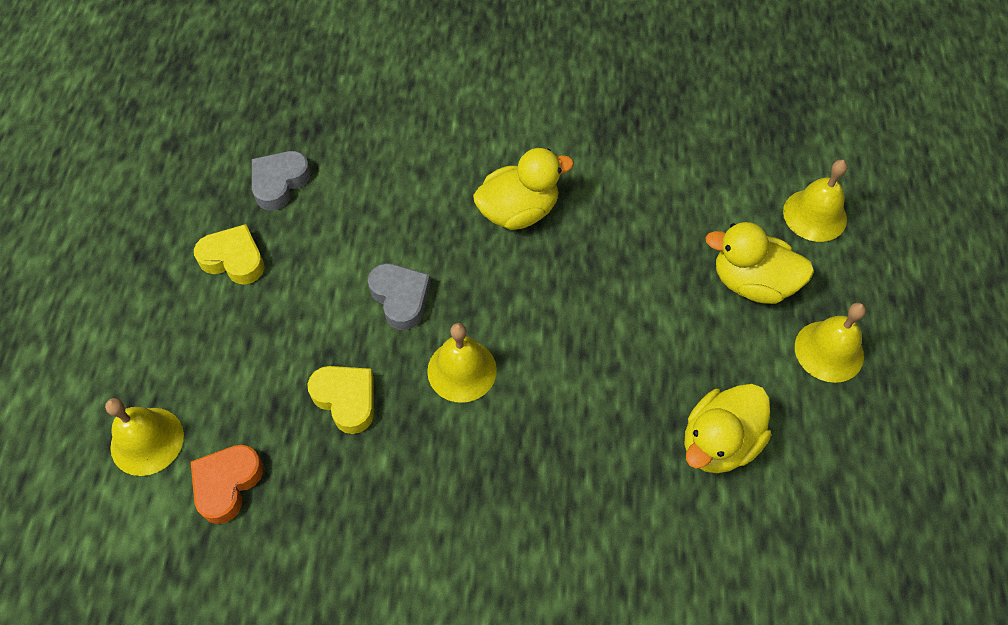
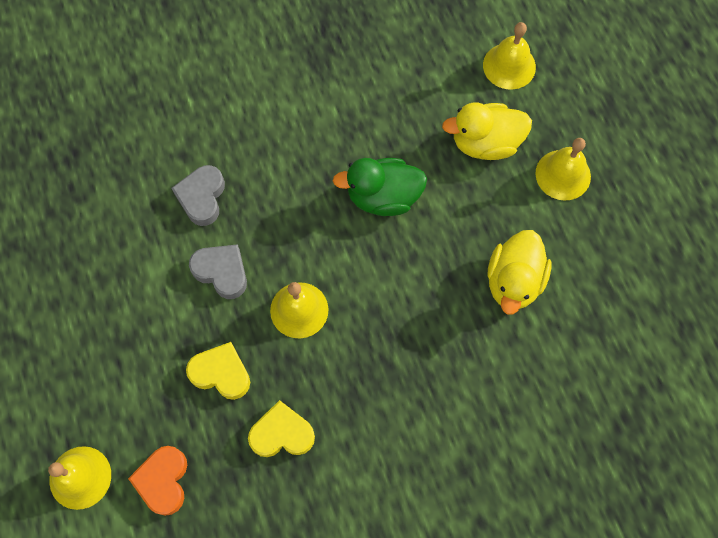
camera: 25 degrees left, 10 degrees up
yellow heart [194,224,264,285] -> yellow heart moved to [248,400,315,457]
grey heart [252,151,311,210] -> grey heart moved to [172,165,225,226]
yellow duck [473,148,574,230] -> none
none -> green duck [333,158,427,216]

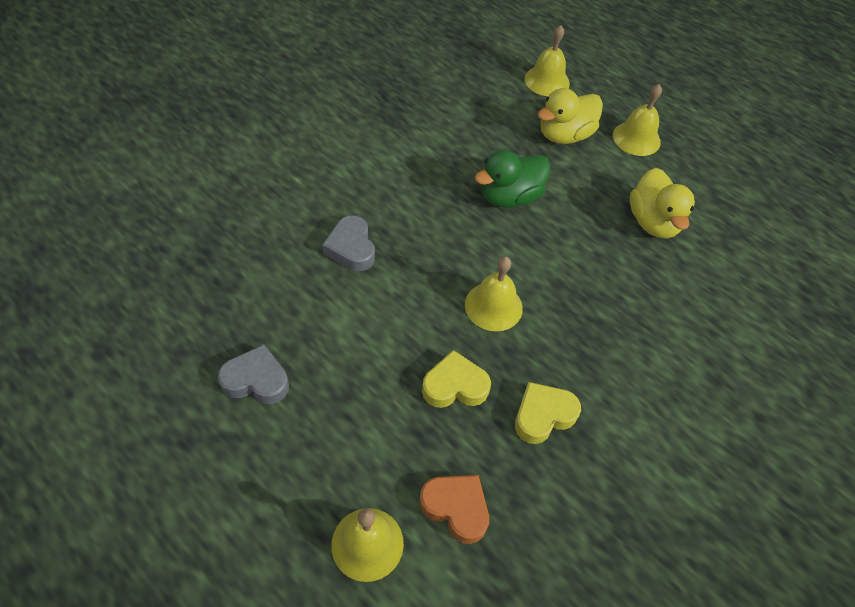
camera: 30 degrees left, 15 degrees down
orange heart [128,446,187,516] -> orange heart turned 150 degrees clockwise [419,475,489,544]
grey heart [189,244,247,299] -> grey heart moved to [218,344,289,404]

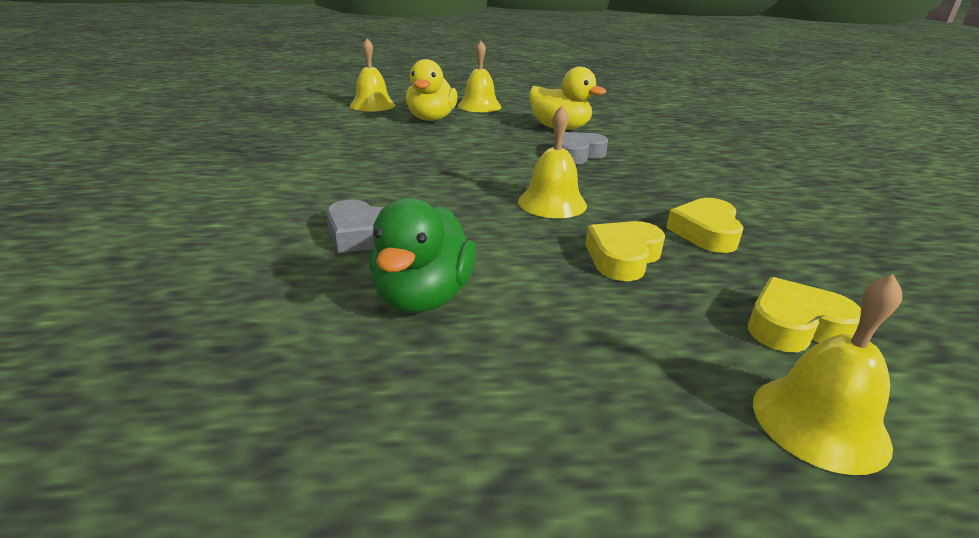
camera: 45 degrees left, 25 degrees down
grey heart [218,344,289,404] -> grey heart moved to [562,132,608,164]
orange heart [419,475,489,544] -> yellow heart [748,277,861,352]
green duck [475,150,550,208] -> green duck moved to [369,198,476,313]

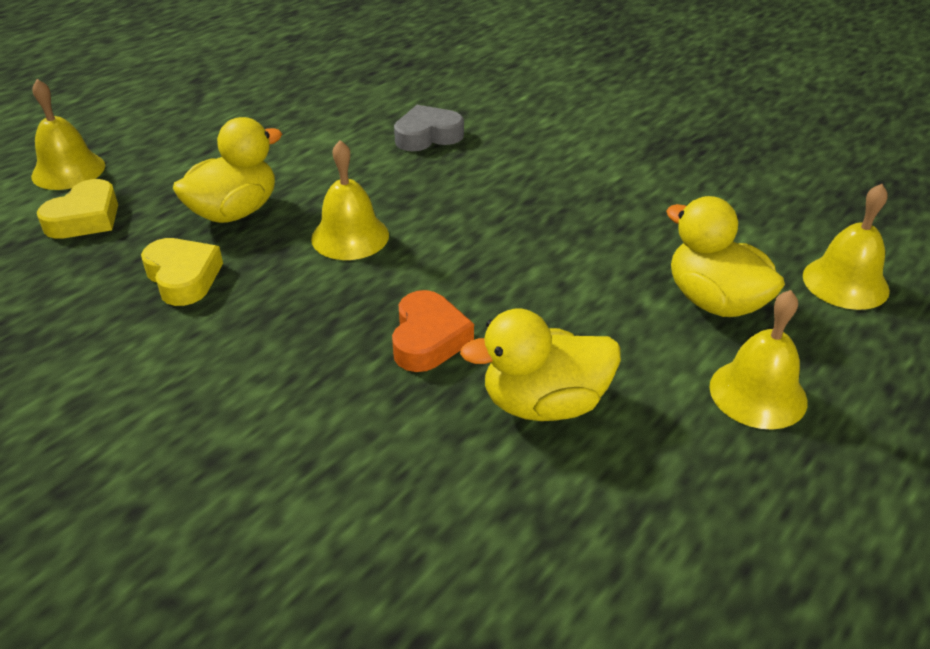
camera: 135 degrees right, 10 degrees up
green duck [369,198,476,313] -> none
grey heart [562,132,608,164] -> orange heart [392,290,474,372]
yellow heart [585,221,665,281] -> yellow duck [173,117,282,223]

